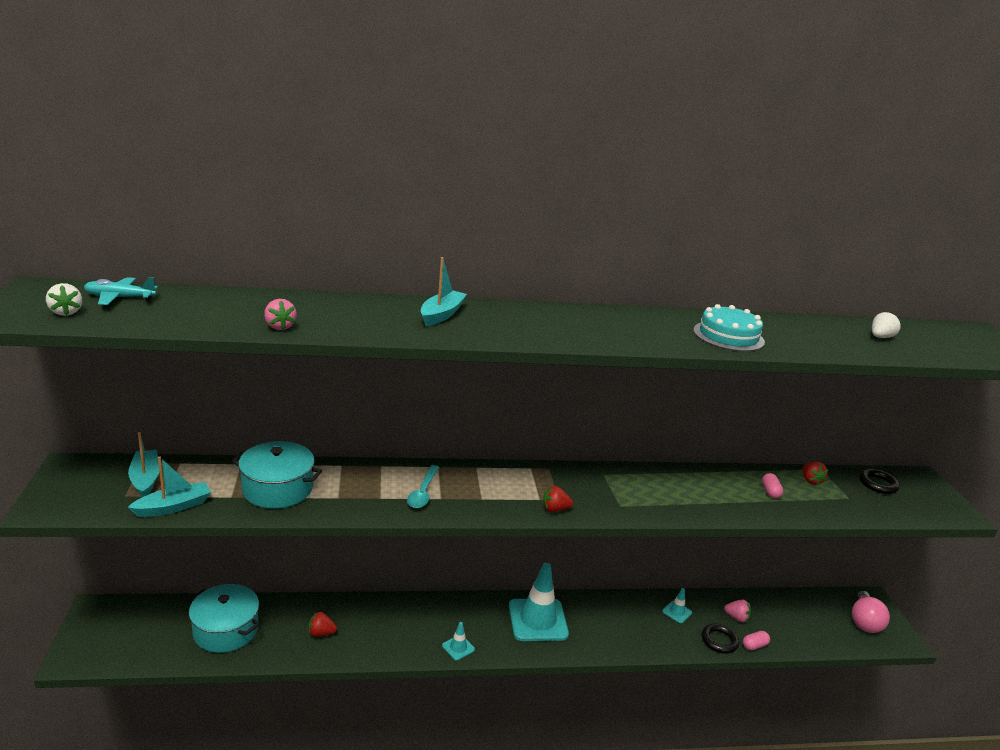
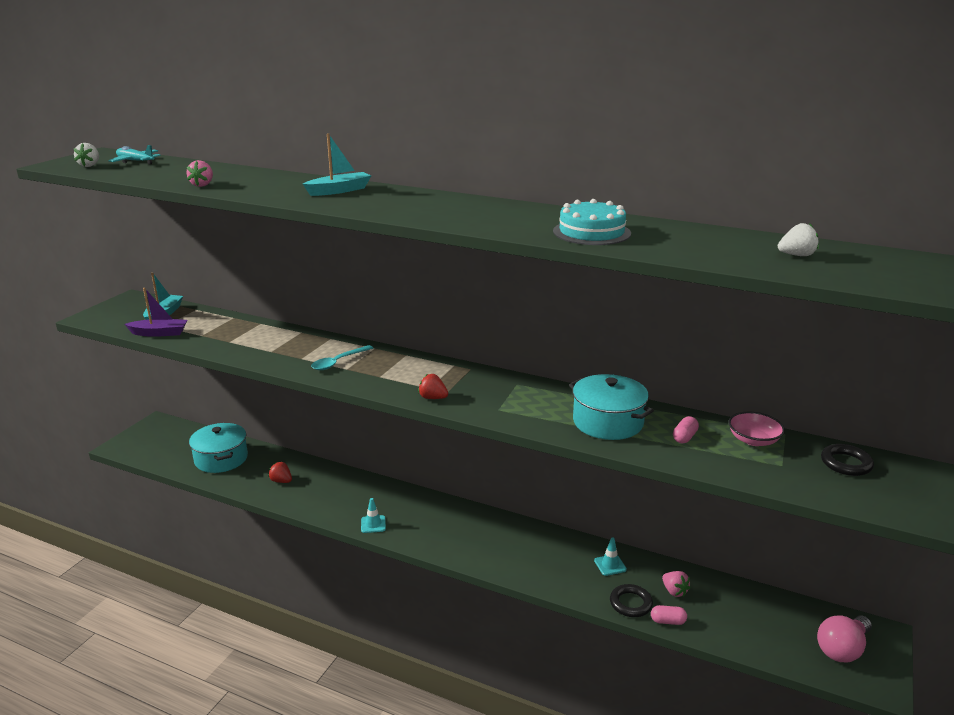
camera: 35 degrees right, 0 degrees up
turquoise boat [128,456,211,517] -> purple boat [125,288,187,337]
turquoise pot [232,441,322,509] -> turquoise pot moved to [569,374,654,440]
turquoise traffic cone [509,563,569,641] -> none
red strawberry [803,462,828,486] -> pink bowl [728,412,785,446]

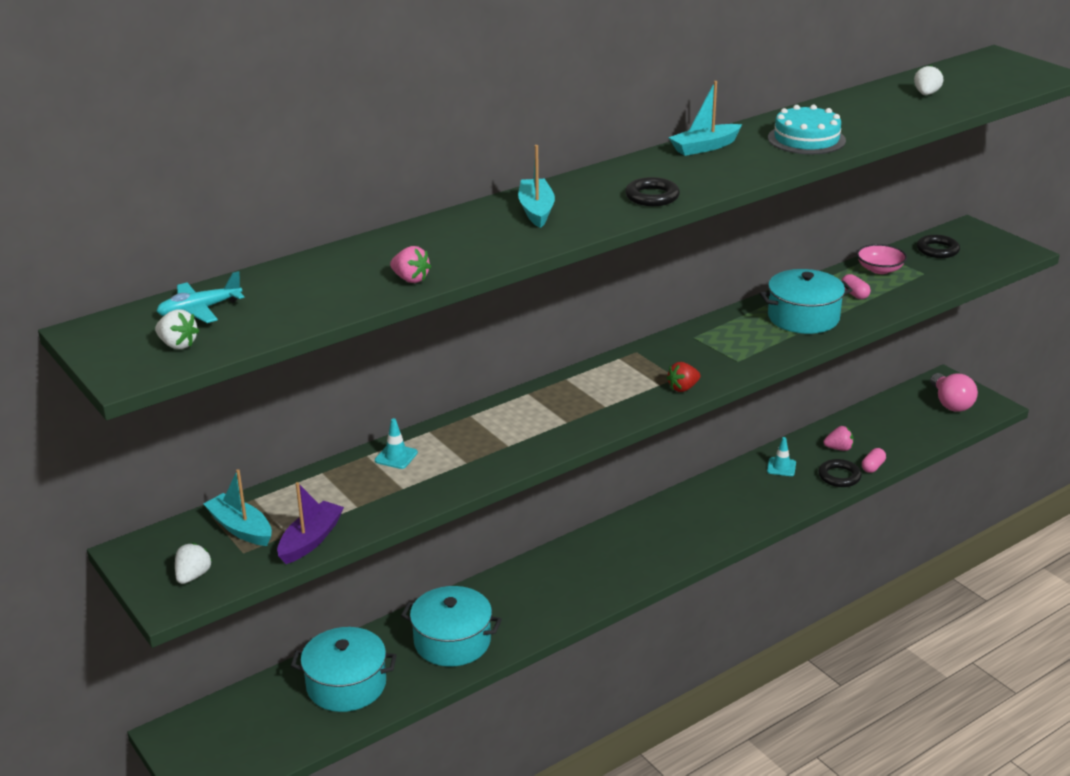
camera: 60 degrees left, 5 degrees up
red strawberry [269,462,292,483] -> turquoise pot [401,586,502,667]
turquoise spoon [311,345,373,370] -> none
turquoise traffic cone [361,498,386,533] -> turquoise traffic cone moved to [375,418,418,469]
none -> white strawberry [175,543,212,584]
none -> black ring [625,177,680,206]
none -> turquoise boat [668,81,742,156]

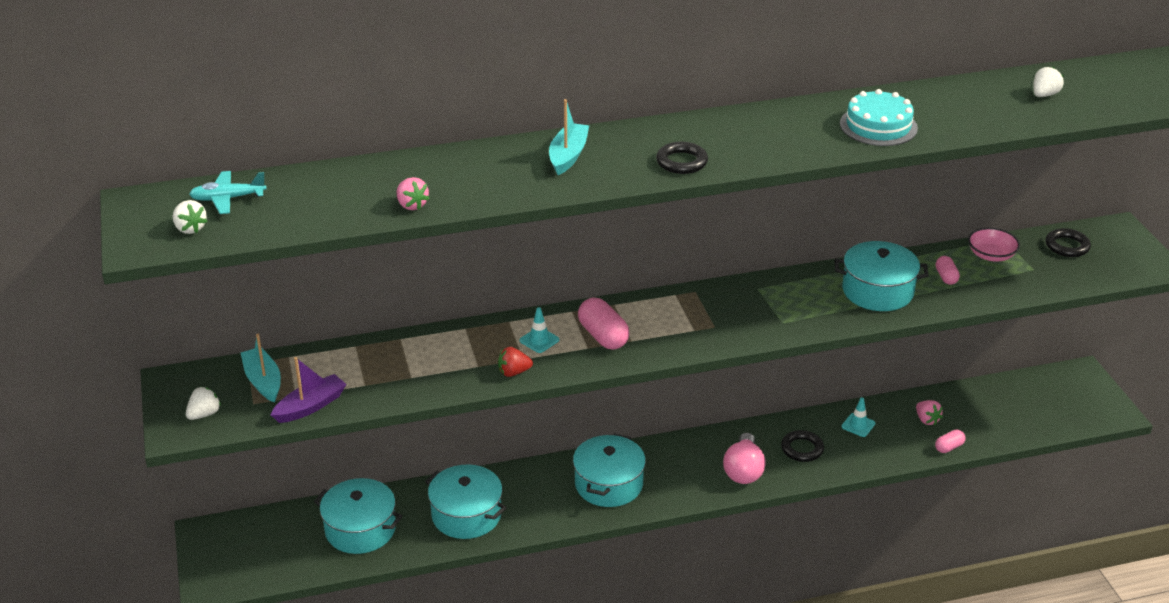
camera: 20 degrees right, 5 degrees up
turquoise traffic cone [375,418,418,469] -> turquoise traffic cone moved to [520,307,559,353]
red strawberry [667,362,700,392] -> red strawberry moved to [498,347,533,377]
turquoise boat [668,81,742,156] -> none
black ring [818,459,862,487] -> black ring moved to [781,430,824,462]
pink strawberry [823,426,854,451] -> pink strawberry turned 45 degrees clockwise [916,400,943,425]
pink light bulb [930,373,978,412] -> pink light bulb moved to [723,433,766,484]
none -> turquoise pot [573,434,646,507]
none -> pink capsule [578,297,630,350]

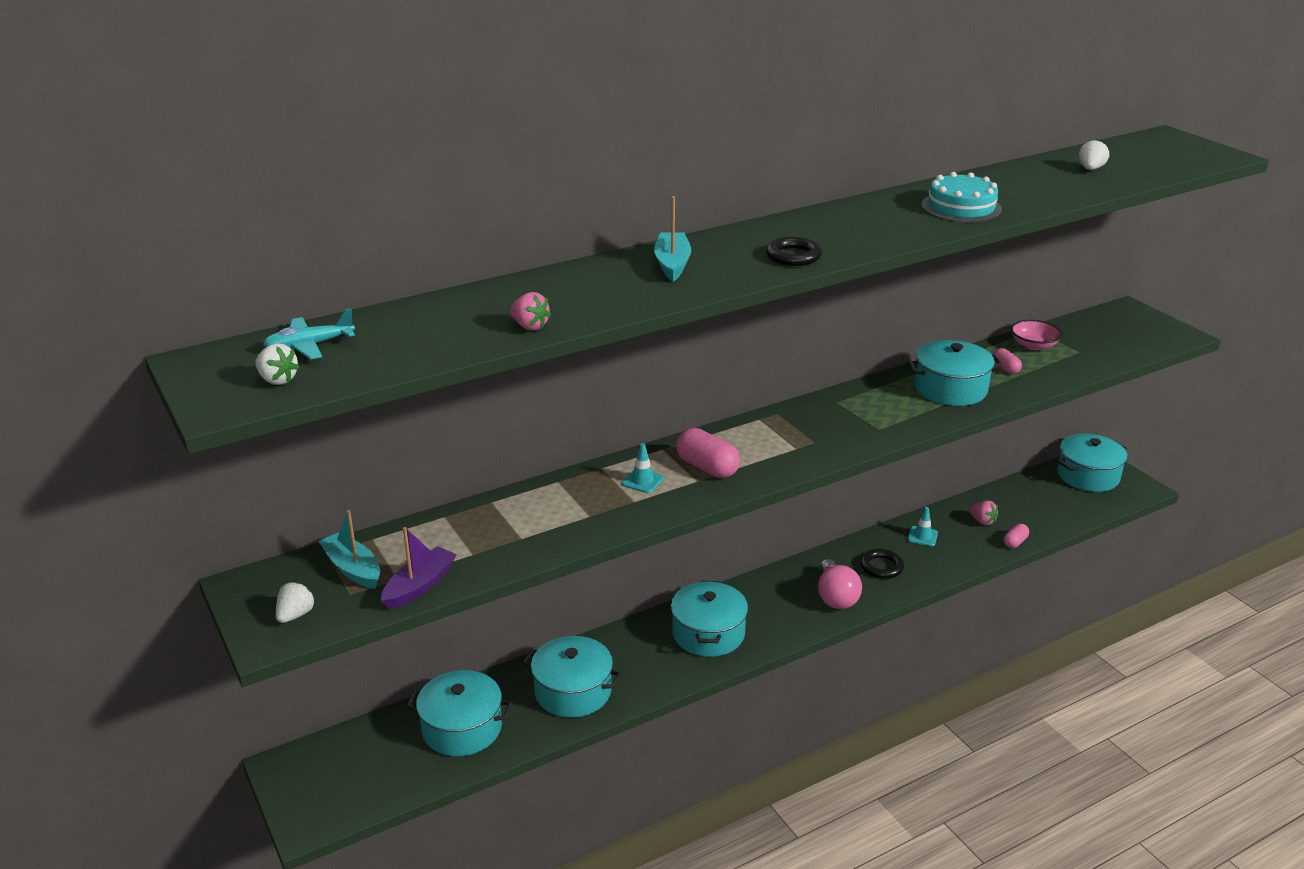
camera: 15 degrees left, 5 degrees down
red strawberry [498,347,533,377] -> none
black ring [1046,228,1091,257] -> none
none -> turquoise pot [1057,434,1128,492]

